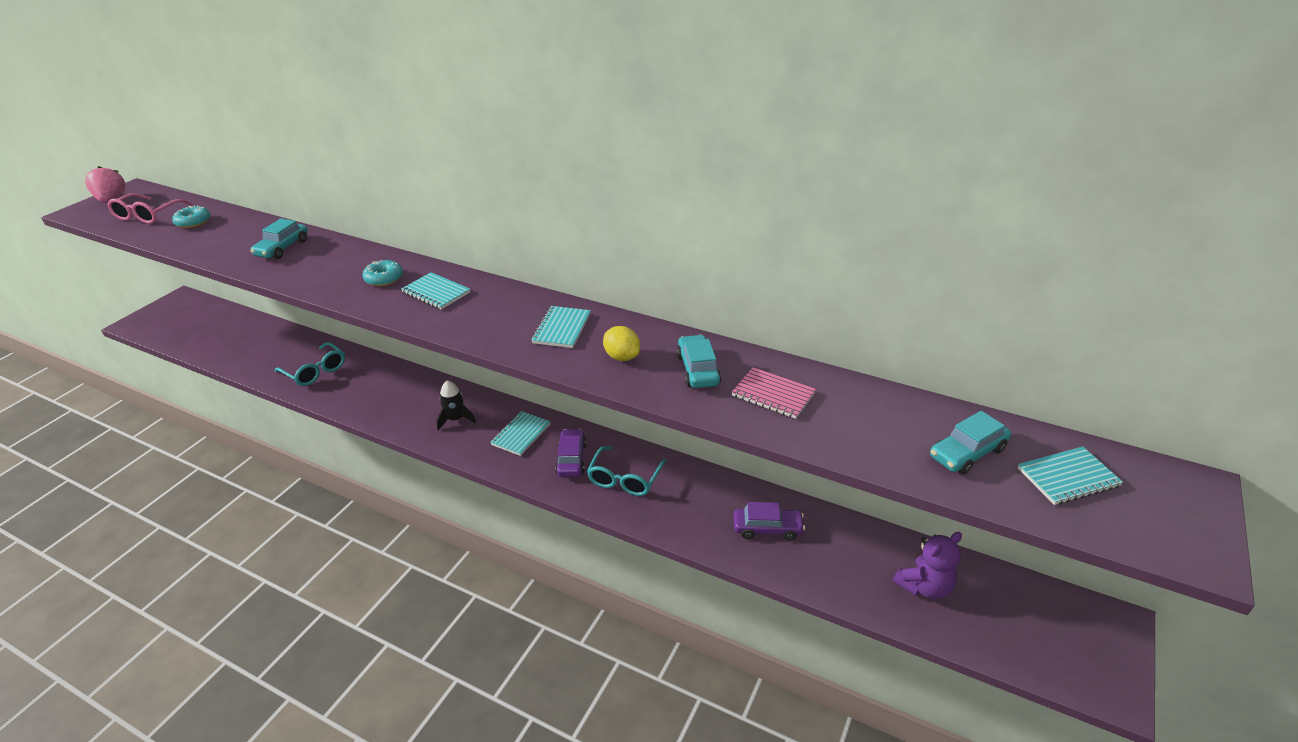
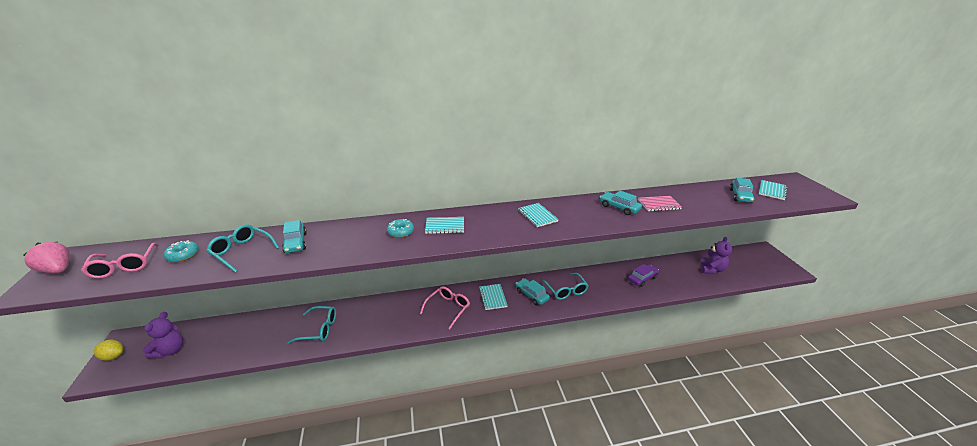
camera: 40 degrees left, 5 degrees down
black rocket [437,380,476,430] -> pink glasses [420,286,470,329]
purple car [555,429,586,477] -> turquoise car [516,278,550,305]
yellow lemon [603,326,640,361] -> yellow lemon moved to [94,340,123,361]
none -> purple teddy bear [143,312,183,358]
none -> turquoise glasses [206,224,279,273]

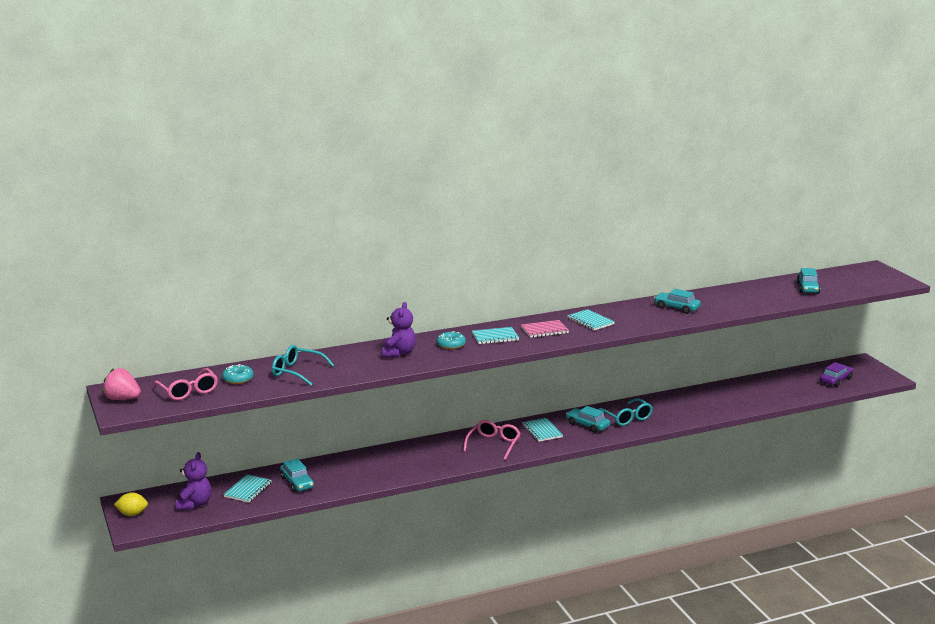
camera: 10 degrees left, 10 degrees down
turquoise car [282,220,307,253] -> turquoise car moved to [280,458,314,492]
turquoise glasses [288,306,336,344] -> none
purple car [628,264,659,287] -> purple car moved to [820,362,853,387]
pink notebook [638,196,682,211] -> pink notebook moved to [521,320,569,338]
purple teddy bear [700,237,732,274] -> purple teddy bear moved to [382,302,416,358]
turquoise notebook [759,180,787,200] -> turquoise notebook moved to [223,474,272,503]

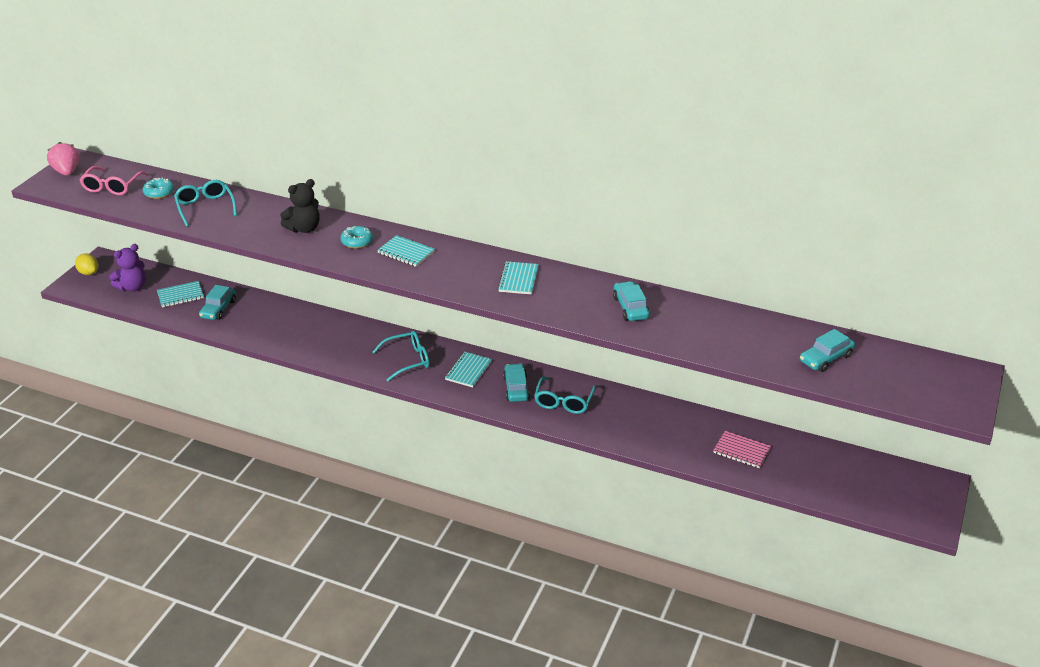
camera: 45 degrees right, 15 degrees up
purple teddy bear [382,302,416,358] -> black teddy bear [280,179,320,233]
pink glasses [463,420,521,460] -> turquoise glasses [373,331,430,381]
pink notebook [521,320,569,338] -> pink notebook moved to [713,431,771,468]
purple car [820,362,853,387] -> none

